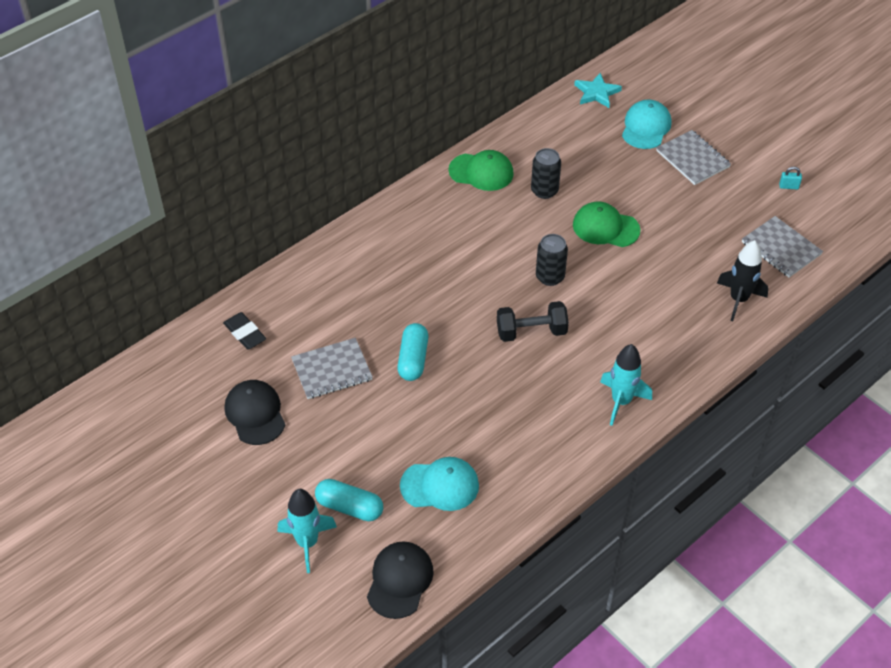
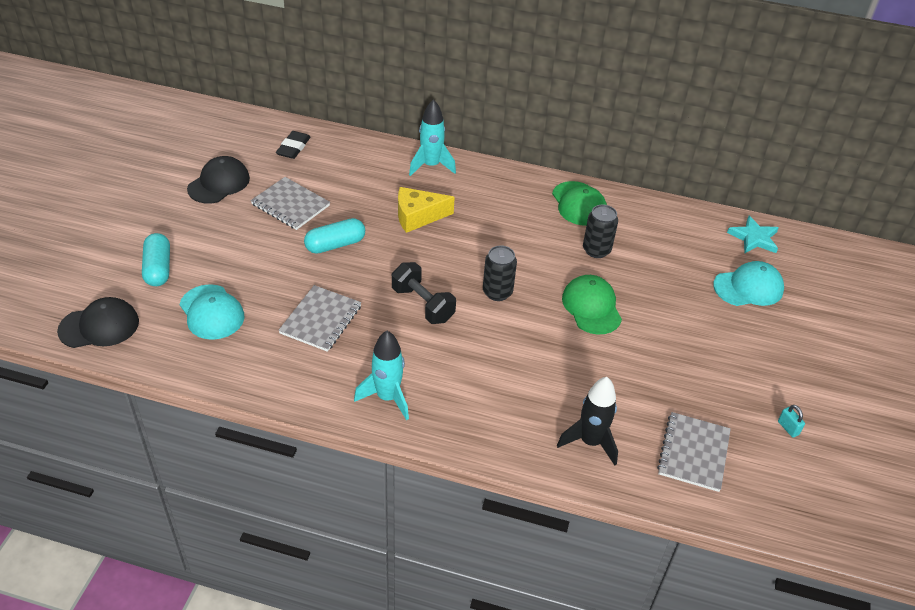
camera: 55 degrees right, 5 degrees down
turquoise rocket [277,489,337,573] -> turquoise rocket moved to [409,99,456,176]
grey notebook [656,130,731,185] -> grey notebook moved to [278,285,362,352]
none -> yellow cheese [398,187,455,233]

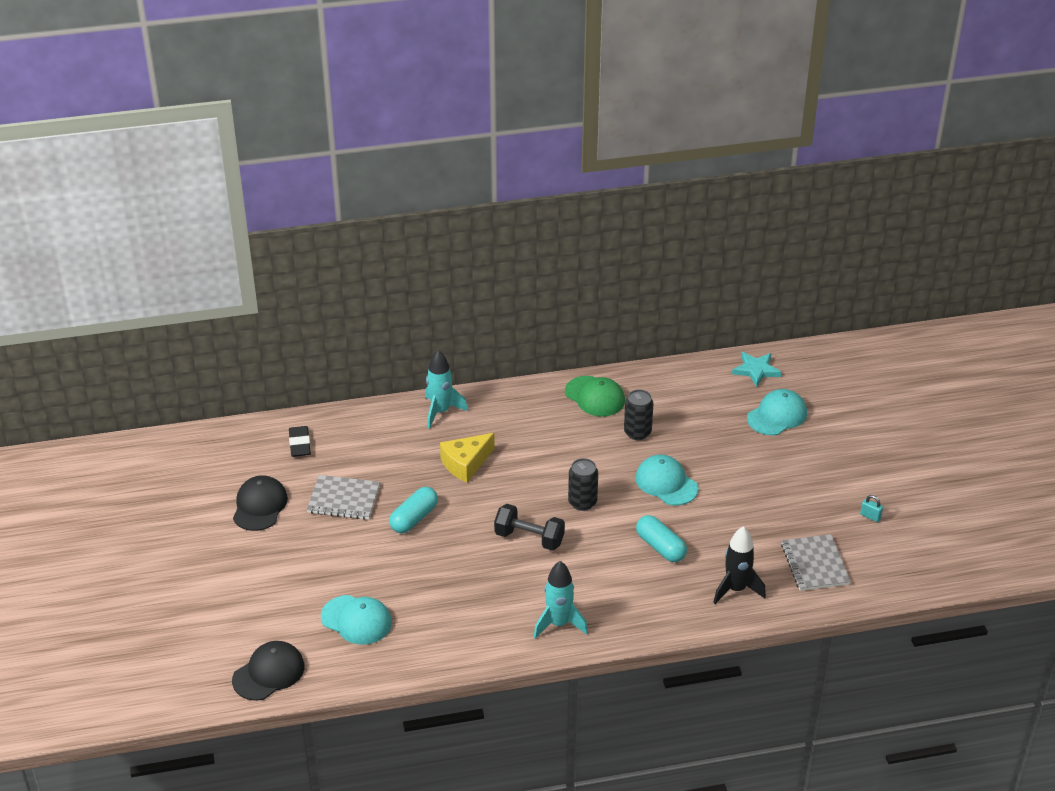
camera: 25 degrees left, 5 degrees down
turquoise capsule [142,233,170,286] -> turquoise capsule moved to [636,515,687,562]
grey notebook [278,285,362,352] -> none
green cap [562,275,622,334] -> turquoise cap [635,454,698,506]

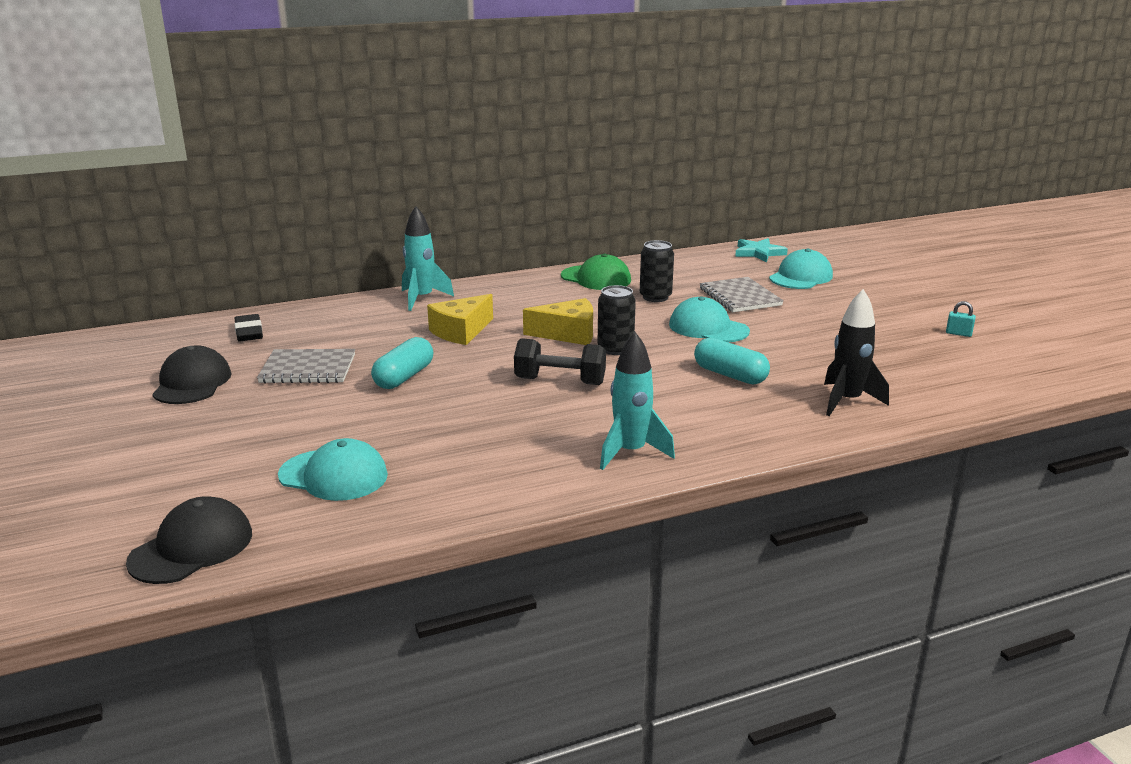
camera: 10 degrees left, 15 degrees down
grey notebook [781,534,851,591] -> grey notebook moved to [700,277,784,312]
none -> yellow cheese [523,298,593,345]

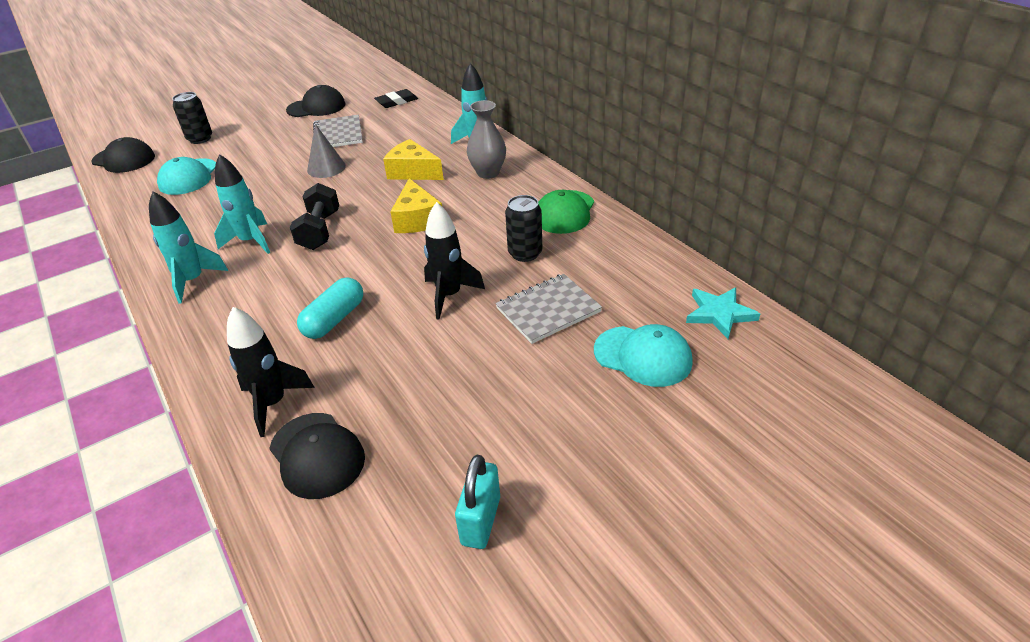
camera: 80 degrees right, 15 degrees up
turquoise capsule [371,337,433,389] -> grey cone [307,124,346,178]
black can [598,285,636,355] -> black can moved to [172,92,212,144]
turquoise cap [669,296,750,342] -> black rocket [424,202,485,320]
turquoise padlock [946,301,976,337] -> turquoise padlock [455,455,500,549], size x1.81
none -> turquoise rocket [214,154,270,254]
none -> black cap [269,413,365,499]
none -> grey vase [467,100,506,179]

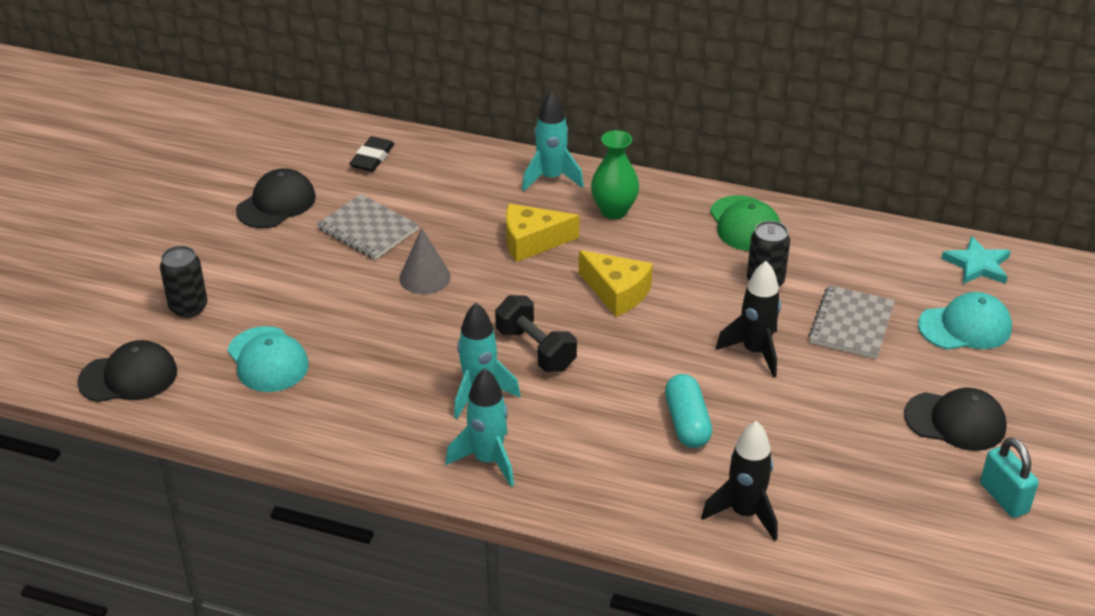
camera: 40 degrees left, 0 degrees up
black cap [269,413,365,499] -> black cap moved to [904,388,1007,451]
grey vase [467,100,506,179] -> green vase [591,130,639,219]

